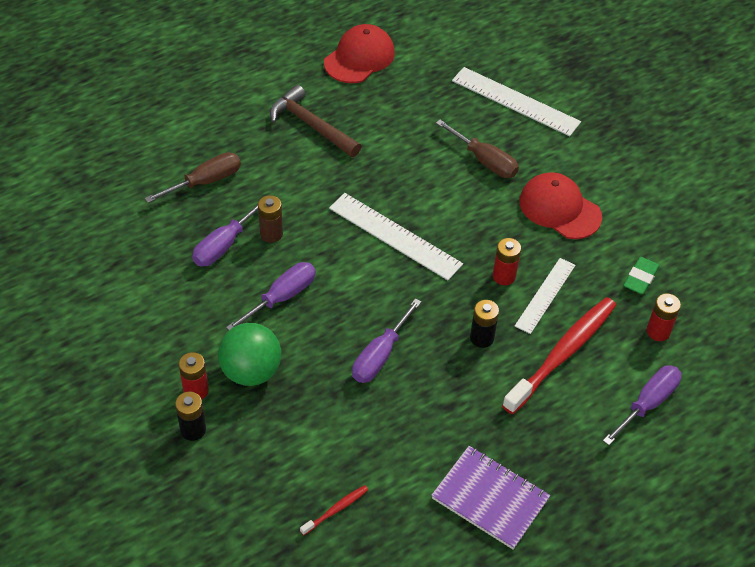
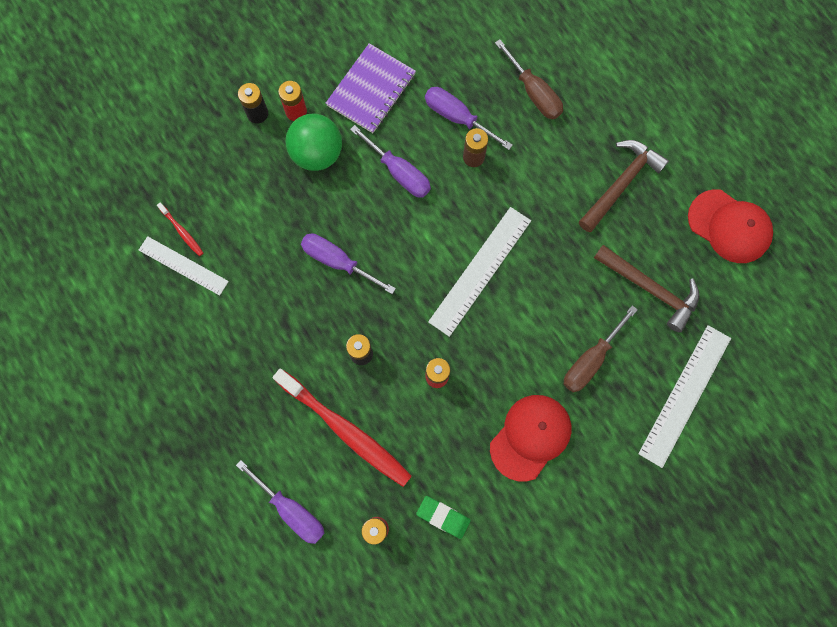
camera: 90 degrees right, 25 degrees up
purple notebook [431,446,550,550] -> purple notebook moved to [326,43,416,133]
white ruler [515,258,575,334] -> white ruler moved to [139,236,229,296]
none -> brown hammer [594,245,700,333]

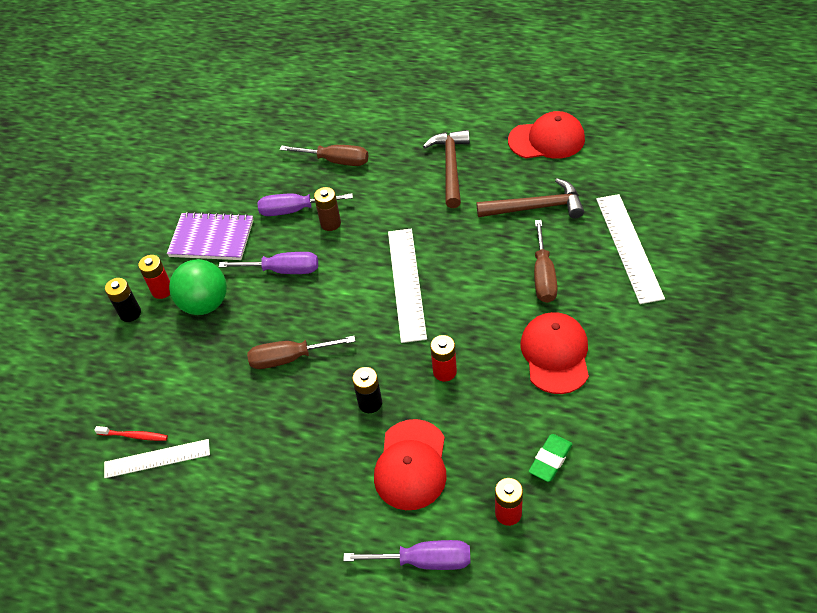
camera: 35 degrees left, 25 degrees down
red toothbrush [273,369,412,487] -> red cap [374,419,447,510]
purple screwdriver [301,233,396,294] -> brown screwdriver [247,336,356,369]
purple notebook [326,43,416,133] -> purple notebook turned 75 degrees counterclockwise [167,212,253,260]
green eraser [416,496,471,539] -> green eraser turned 45 degrees counterclockwise [529,434,572,482]

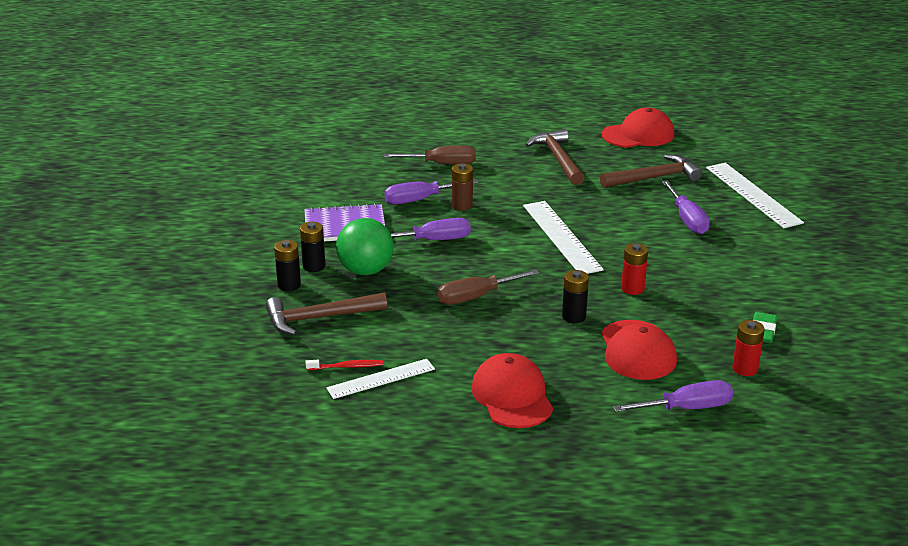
camera: 20 degrees left, 20 degrees down
red battery [138,255,170,299] -> black battery [300,222,326,272]
red cap [520,312,589,394] -> red cap moved to [471,353,553,428]
brown screwdriver [534,220,558,303] -> purple screwdriver [662,180,710,234]
none -> brown hammer [265,292,387,335]

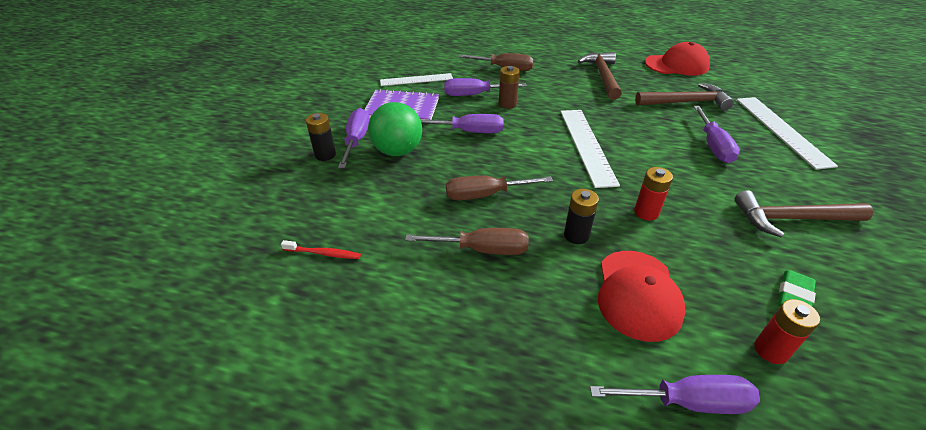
camera: 15 degrees right, 10 degrees up
brown hammer [265,292,387,335] -> brown hammer moved to [735,190,873,238]
black battery [300,222,326,272] -> purple screwdriver [338,108,370,168]
white ruler [326,359,435,399] -> white ruler moved to [380,73,453,86]
red cap [471,353,553,428] -> none
none -> brown screwdriver [405,228,529,255]

